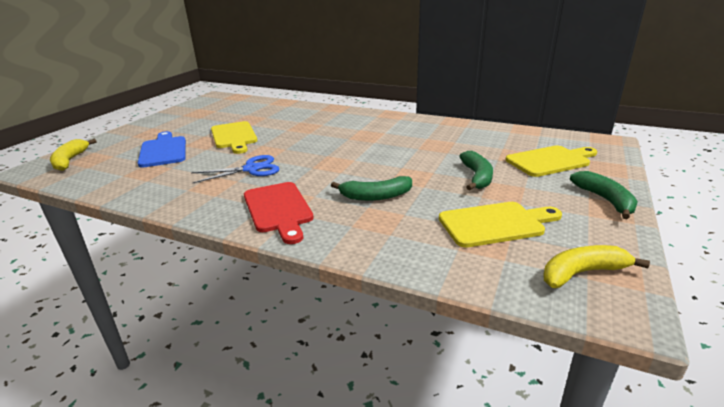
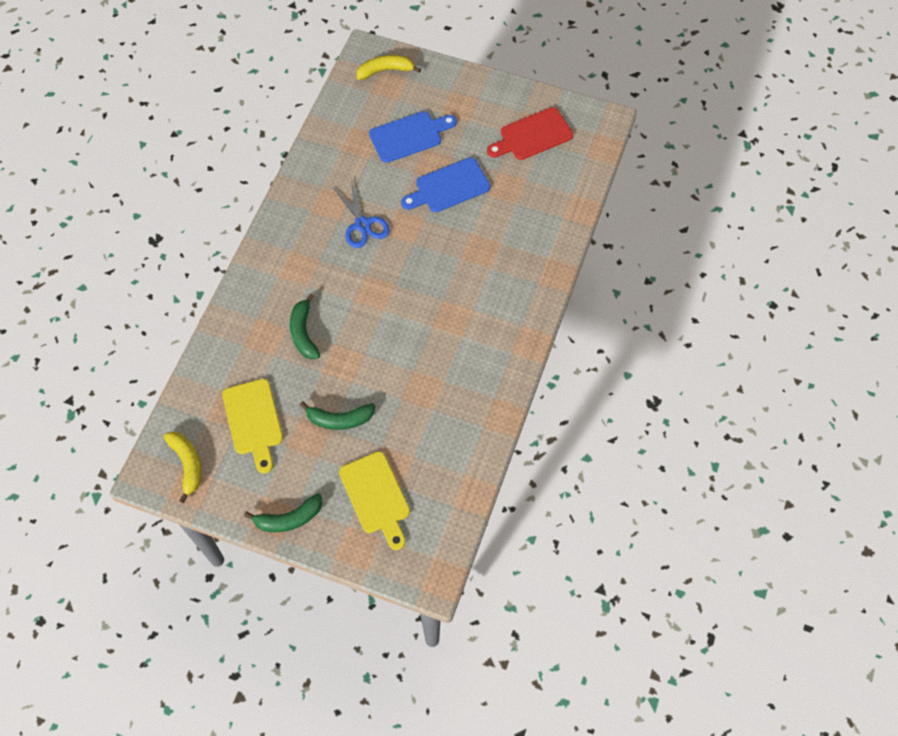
camera: 85 degrees right, 35 degrees up
yellow cutting board [211,121,257,154] -> blue cutting board [401,157,490,212]
red cutting board [244,182,314,244] -> red cutting board moved to [487,107,573,160]

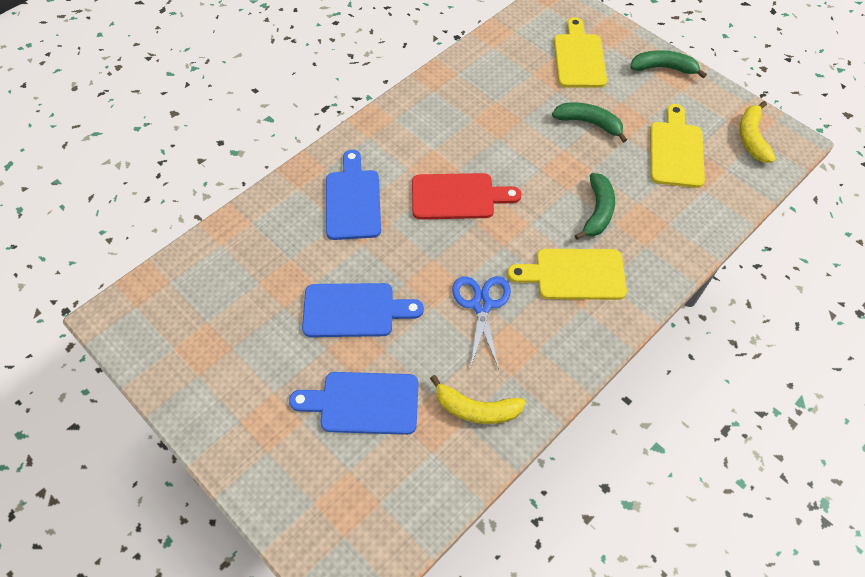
camera: 155 degrees left, 5 degrees down
yellow banana [357,55,421,80] -> yellow banana moved to [430,375,525,424]
red cutting board [487,107,573,160] -> red cutting board moved to [412,173,522,219]
none -> blue cutting board [326,150,381,240]
none -> yellow cutting board [507,249,627,300]

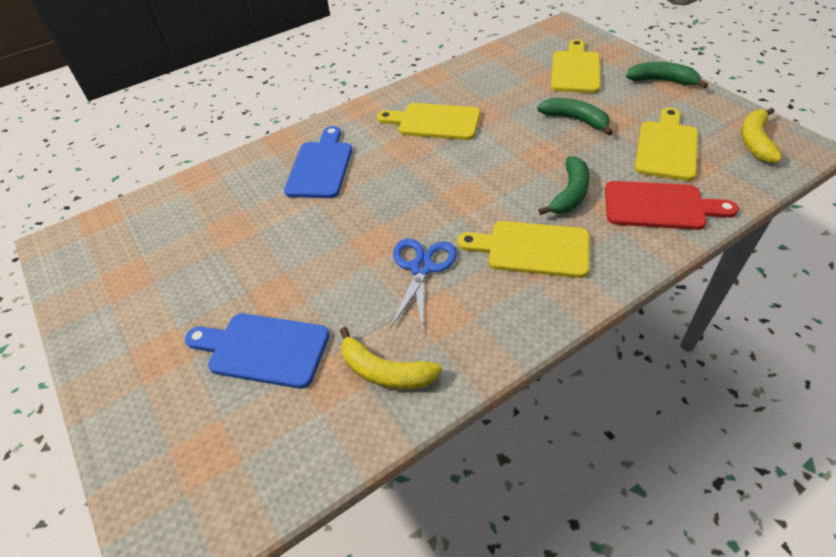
camera: 15 degrees right, 10 degrees down
blue cutting board [302,283,424,337] -> none
red cutting board [412,173,522,219] -> red cutting board moved to [605,181,739,230]
none -> yellow cutting board [377,103,480,140]

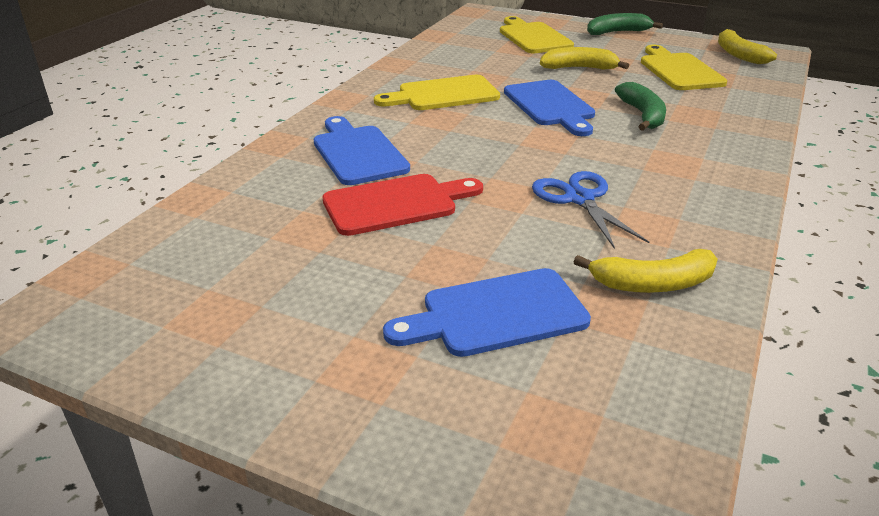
camera: 35 degrees left, 15 degrees down
yellow cutting board [457,221,589,278] -> none
green banana [537,98,613,135] -> yellow banana [540,47,629,70]
red cutting board [605,181,739,230] -> red cutting board moved to [322,174,483,236]
none -> blue cutting board [504,80,595,136]

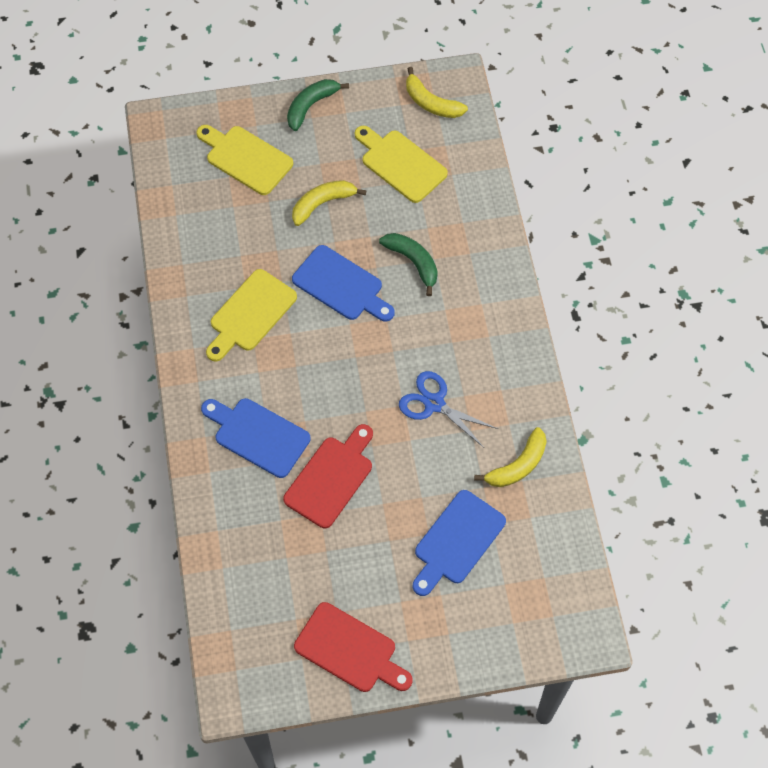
camera: 35 degrees left, 30 degrees up
none -> red cutting board [294,602,413,692]

